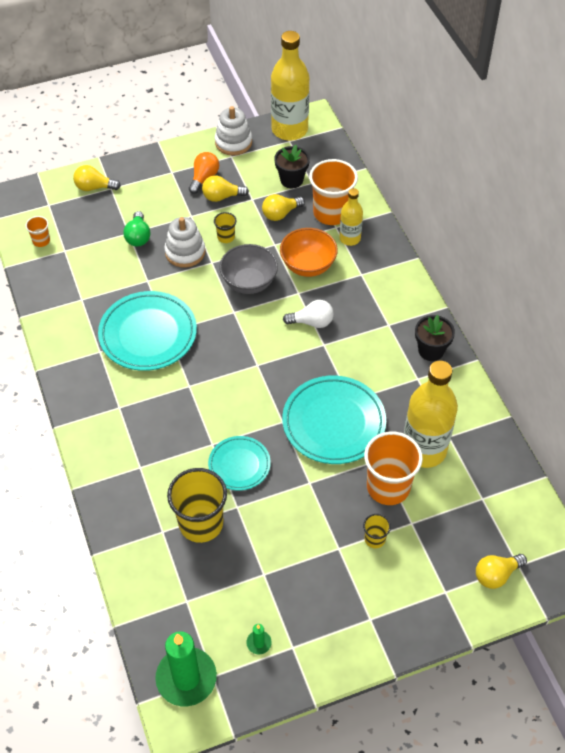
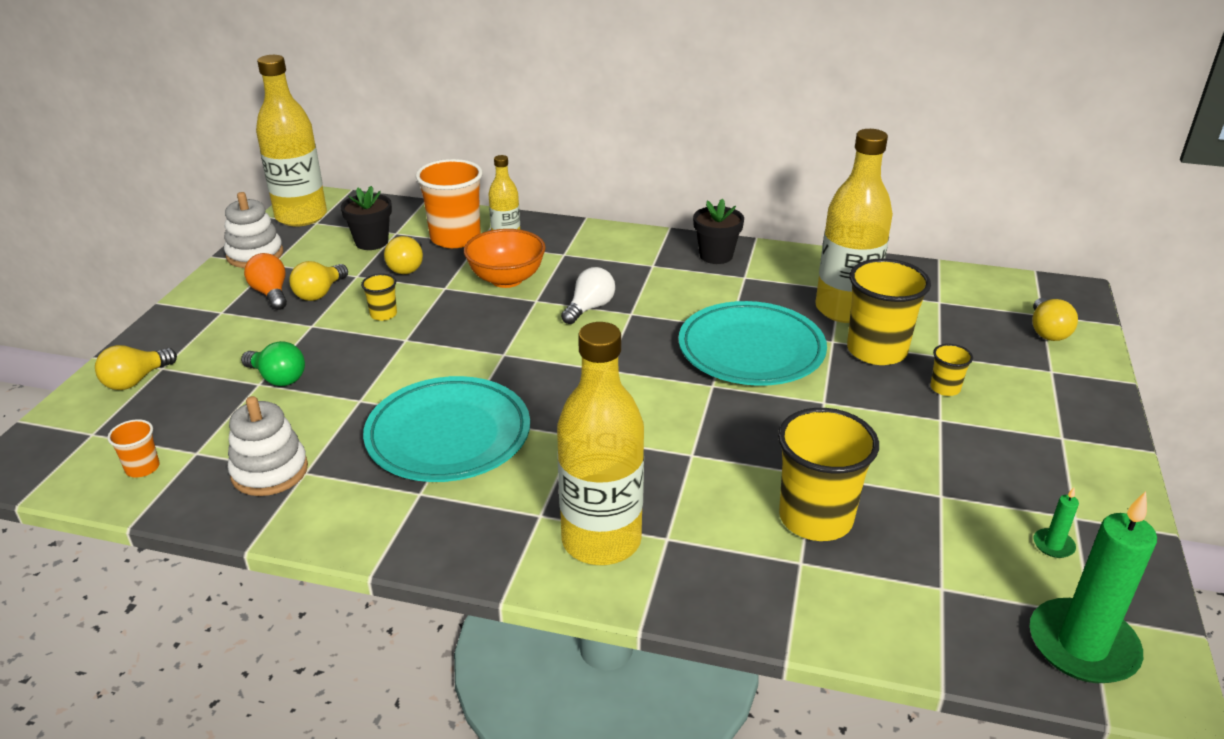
camera: 55 degrees left, 20 degrees down
white stacking toy [164,217,206,268] -> white stacking toy moved to [228,396,308,496]
turquoise plate [208,436,271,491] -> none
grey bowl [219,244,278,294] -> none
orange cup [364,431,423,505] -> yellow cup [847,259,931,365]
none -> yellow bottle [557,322,644,565]

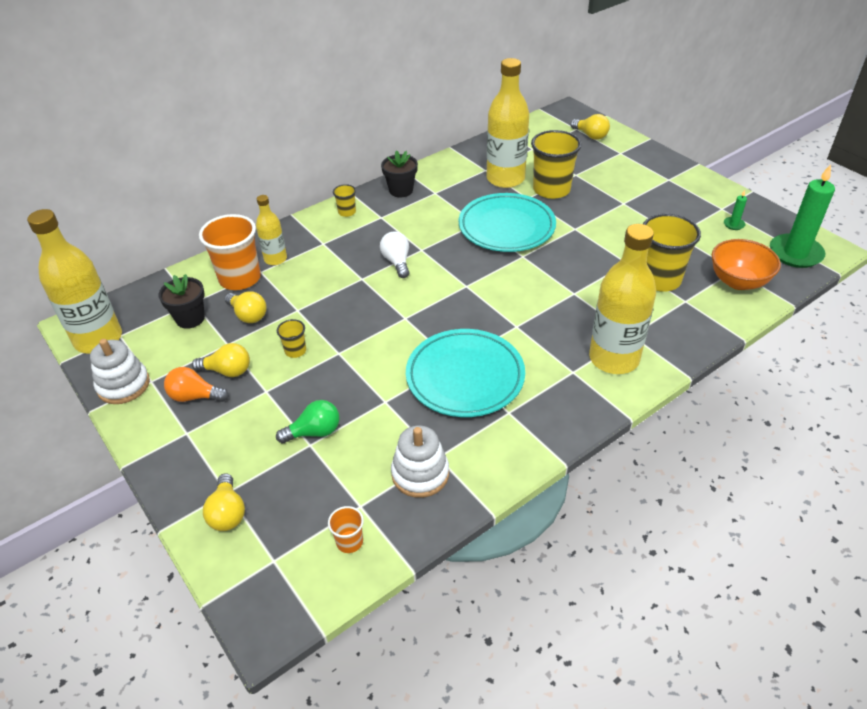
camera: 50 degrees left, 10 degrees up
yellow light bulb [289,261,348,301] -> yellow light bulb turned 60 degrees counterclockwise [192,343,250,377]
orange bowl [464,229,545,288] -> orange bowl moved to [712,239,781,290]
yellow cup [930,344,973,396] -> yellow cup moved to [333,184,356,217]

